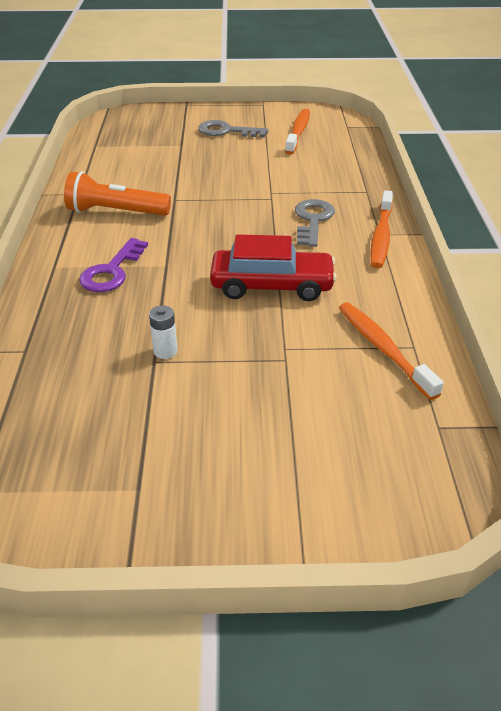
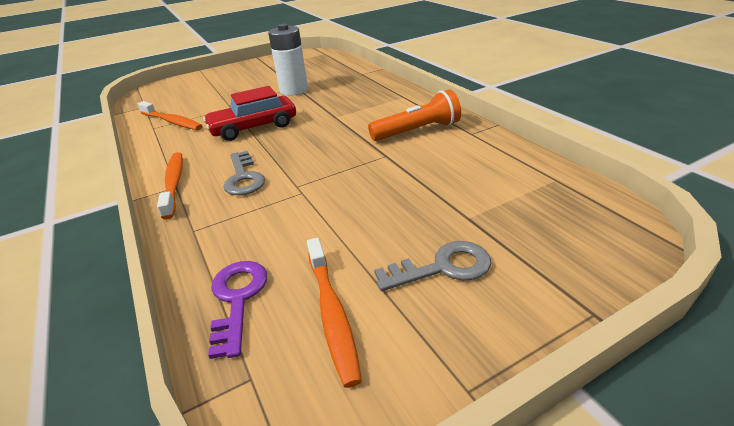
camera: 155 degrees right, 5 degrees down
purple key [79,238,148,292] -> purple key moved to [208,261,267,359]
white battery [149,306,177,359] -> white battery [268,24,308,96], size x2.19

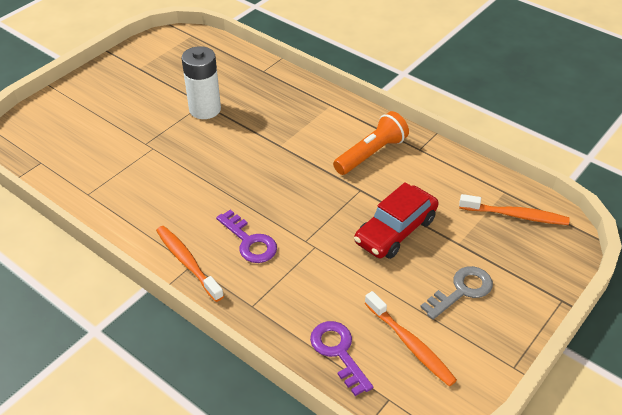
camera: 25 degrees left, 10 degrees up
orange toothbrush [138,101,202,130] -> orange toothbrush moved to [459,194,570,225]
red car [203,86,296,141] -> red car moved to [354,182,439,259]
grey key [223,151,265,195] -> purple key [216,210,277,263]

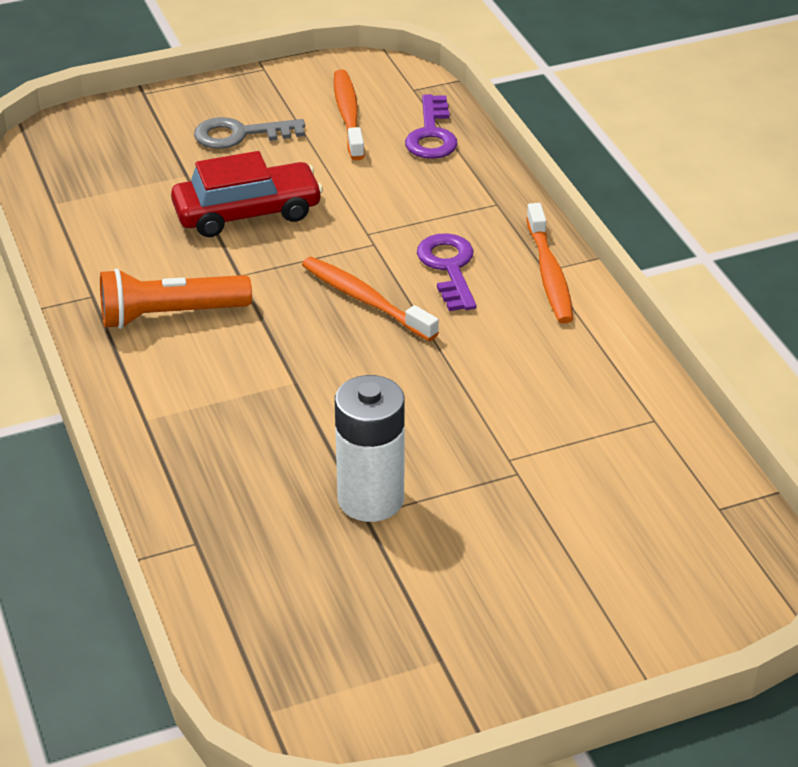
camera: 150 degrees left, 5 degrees down
orange toothbrush [459,194,570,225] -> orange toothbrush moved to [302,257,439,341]

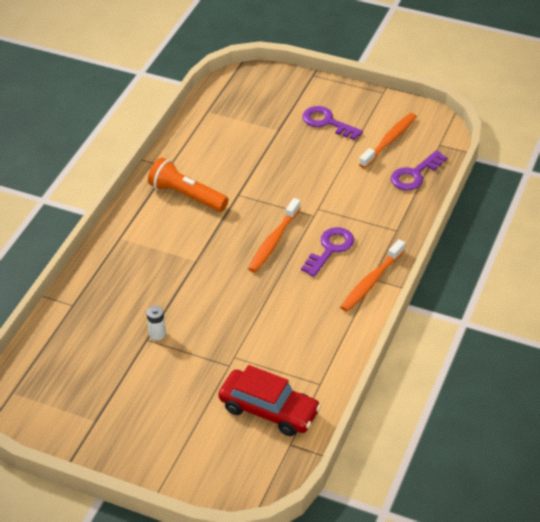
camera: 45 degrees right, 5 degrees up
red car [171,151,323,237] -> red car moved to [218,365,321,436]
grey key [194,117,305,149] -> purple key [303,106,363,140]
orange toothbrush [302,257,439,341] -> orange toothbrush turned 150 degrees counterclockwise [248,198,301,272]
white battery [335,375,405,522] -> white battery [147,306,166,340], size x0.46

